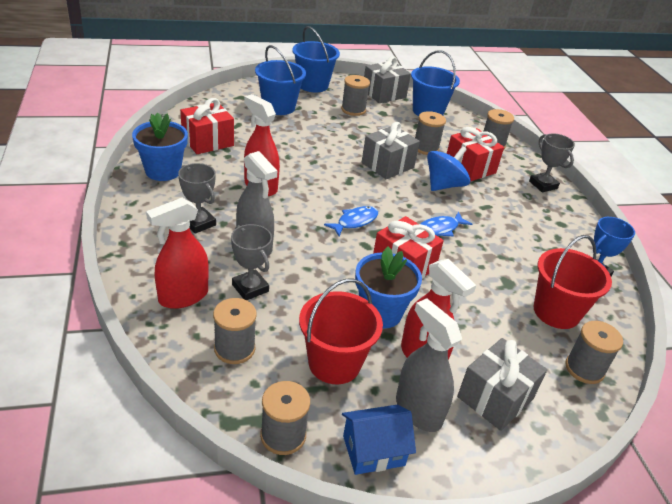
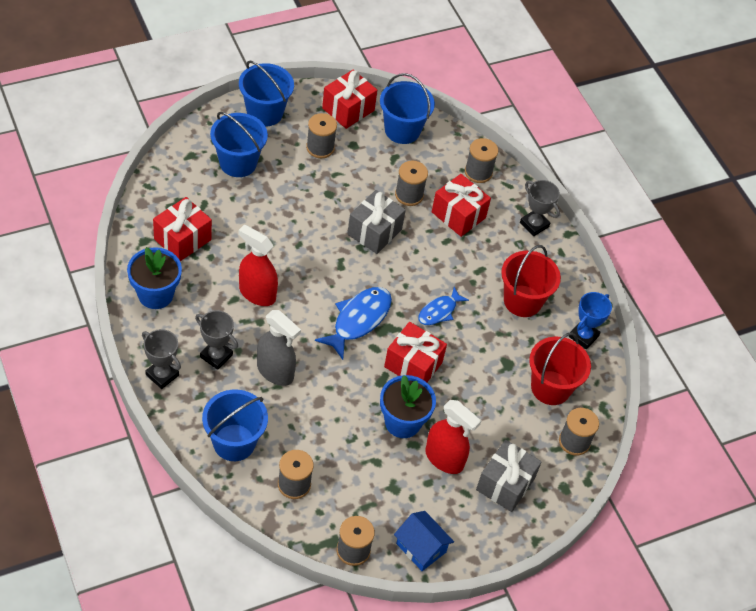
camera: 15 degrees left, 15 degrees up
red spray bottle [146,198,209,309] -> blue bucket [202,389,268,461]
grey trophy [231,224,272,300] -> grey trophy moved to [142,329,181,389]
red bucket [299,279,383,384] -> red bucket moved to [501,245,561,317]
blue fish [324,206,378,236] -> blue fish [315,287,392,360], size x1.61
blue house [342,405,416,475] -> blue house turned 75 degrees clockwise [394,511,454,571]
grey gift [364,56,411,103] -> red gift [322,69,377,129]
grey spray bottle [396,298,462,432] -> none
blue spinning top [427,146,470,191] -> none

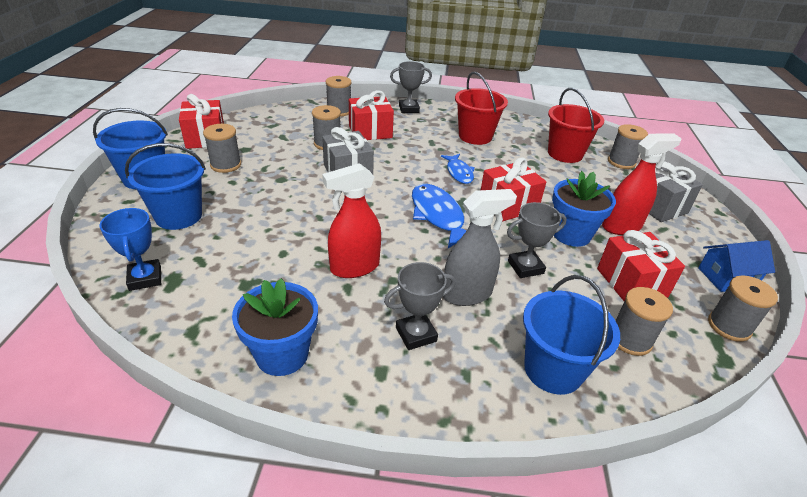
camera: 55 degrees left, 15 degrees down
grey trophy [142,329,181,389] -> grey trophy moved to [507,202,567,278]
red gift [153,197,212,261] -> red gift moved to [597,230,685,301]
blue bucket [380,73,435,144] -> none
blue trophy [569,292,612,349] -> blue trophy moved to [99,208,161,291]

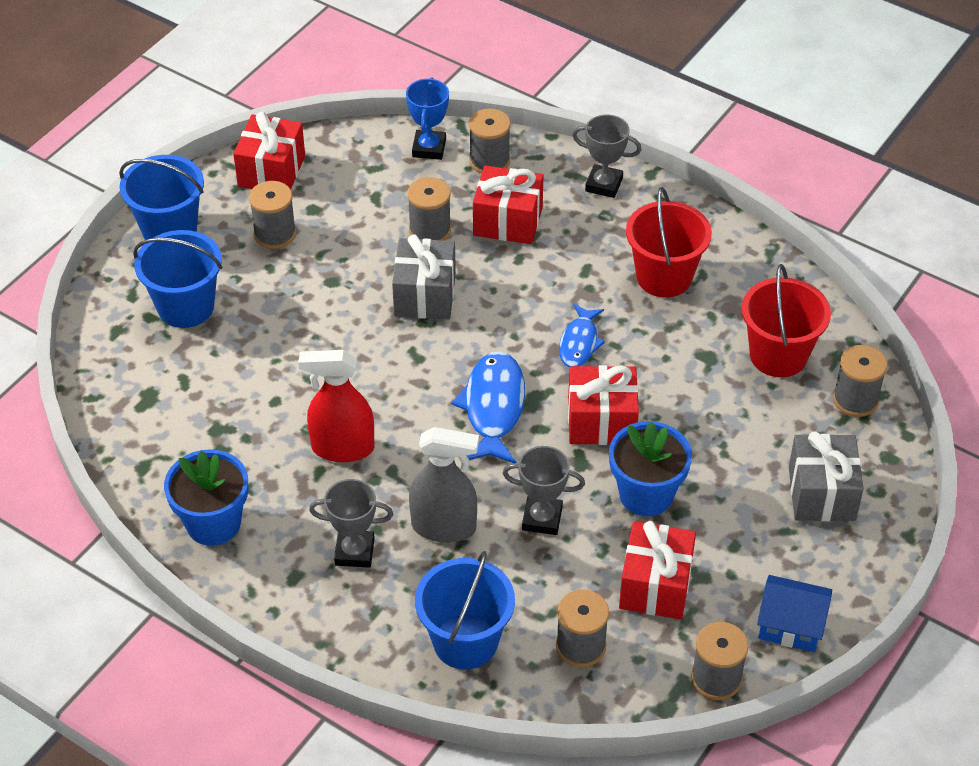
camera: 30 degrees right, 10 degrees up
blue trophy [99,208,161,291] -> blue trophy moved to [406,77,449,160]
red spray bottle [602,133,682,235] -> none

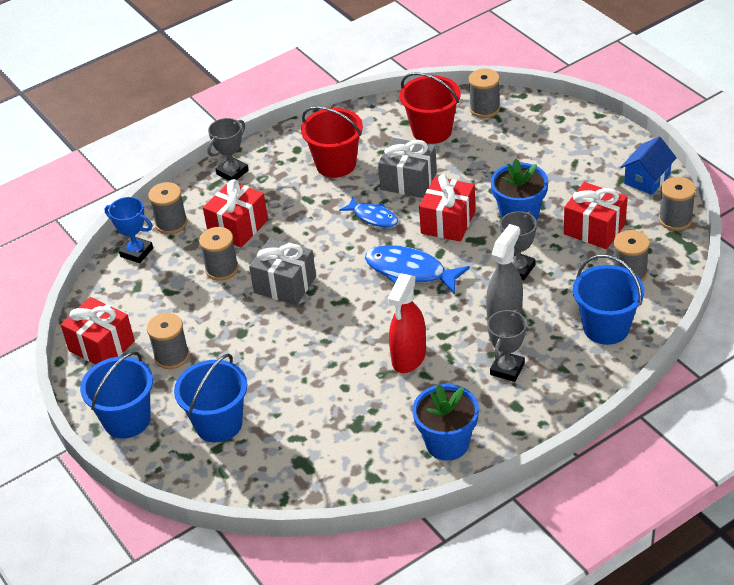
camera: 65 degrees left, 5 degrees down
grey gift [789,431,864,521] -> grey gift moved to [378,138,437,198]

